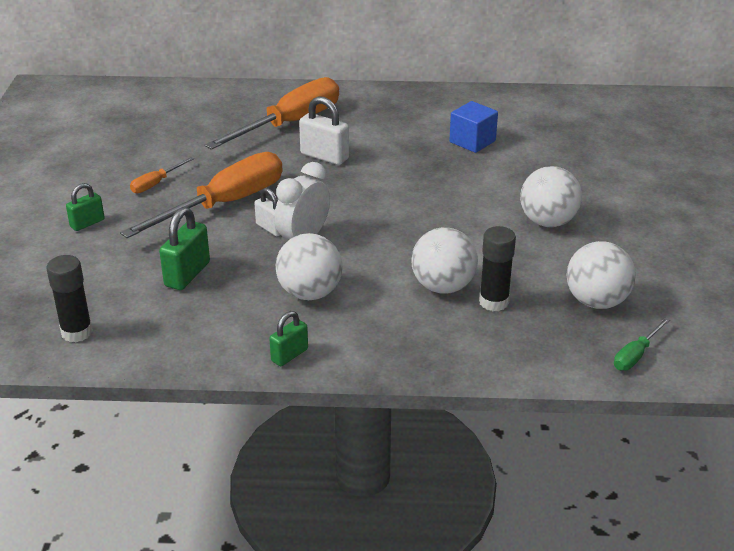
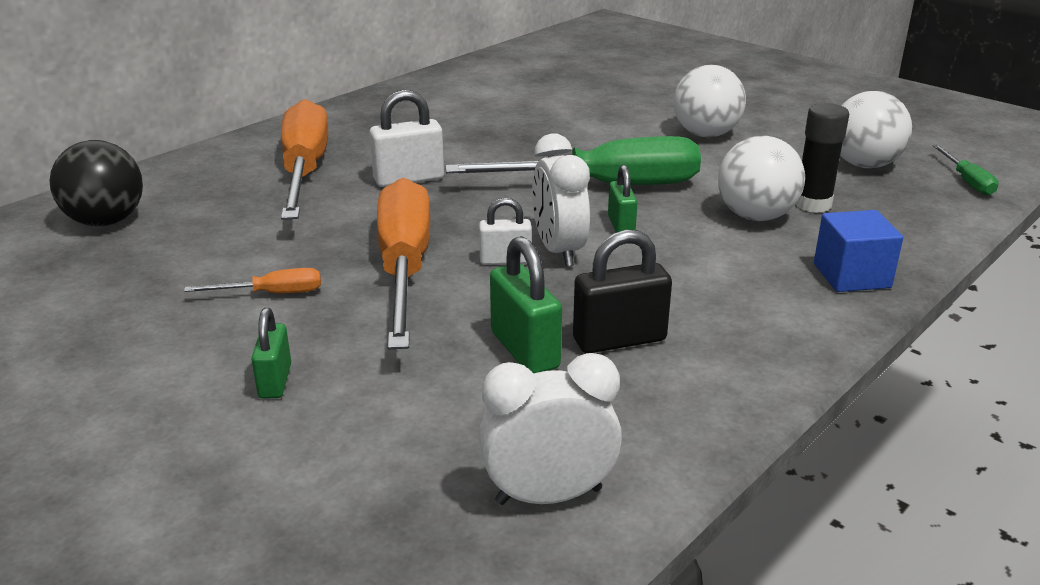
camera: 50 degrees left, 5 degrees down
black glue stick [46,255,93,342] -> white clock [479,353,622,505]
orange screwdriver [130,157,194,193] -> orange screwdriver turned 90 degrees counterclockwise [184,268,321,293]
green padlock [269,311,308,366] -> green padlock moved to [608,165,638,233]
white ball [276,233,343,300] -> none
blue cube [449,101,498,153] -> blue cube moved to [814,210,903,292]
none -> black ball [49,140,143,226]
none -> green screwdriver [446,136,701,185]
none -> black padlock [573,230,672,353]

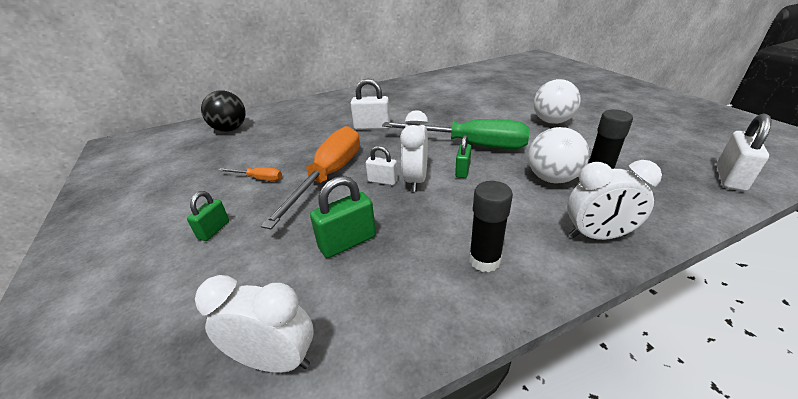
camera: 25 degrees right, 5 degrees up
orange screwdriver [281,99,328,220] -> none
green padlock [490,236,562,373] -> green padlock turned 60 degrees clockwise [310,176,376,258]
black padlock [573,230,672,353] -> none
blue cube [814,210,903,292] -> white clock [567,160,662,240]
white ball [840,91,912,168] -> none
green screwdriver [933,145,999,195] -> white padlock [717,113,772,191]
none -> black glue stick [469,181,513,272]

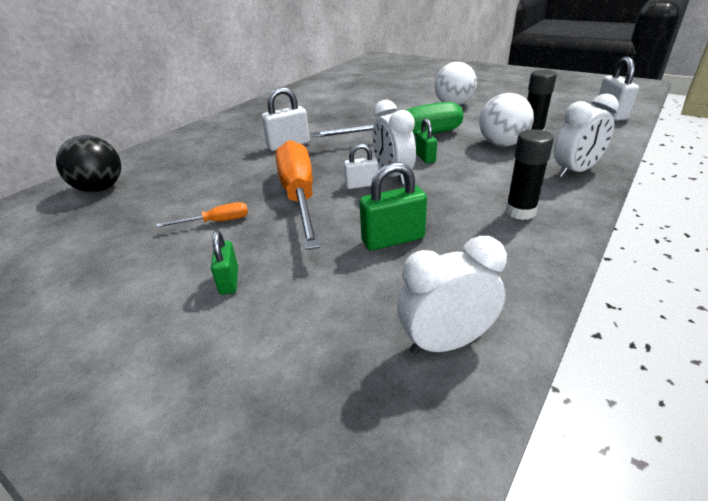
camera: 30 degrees left, 0 degrees up
green padlock [310,176,376,258] -> green padlock turned 45 degrees clockwise [359,162,427,251]

